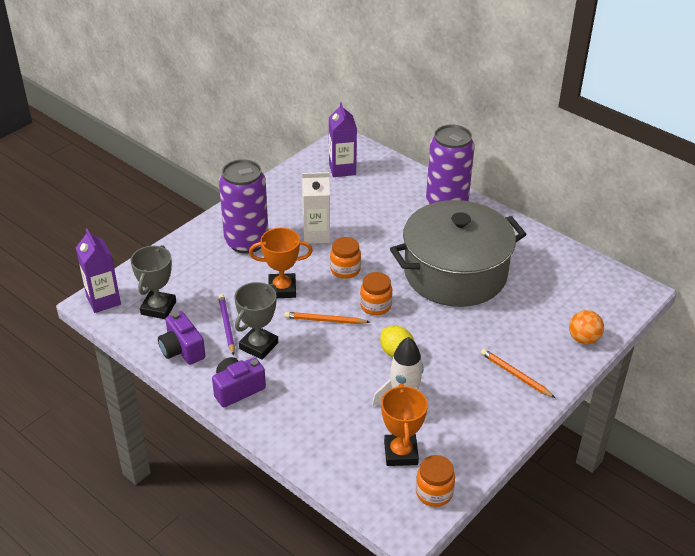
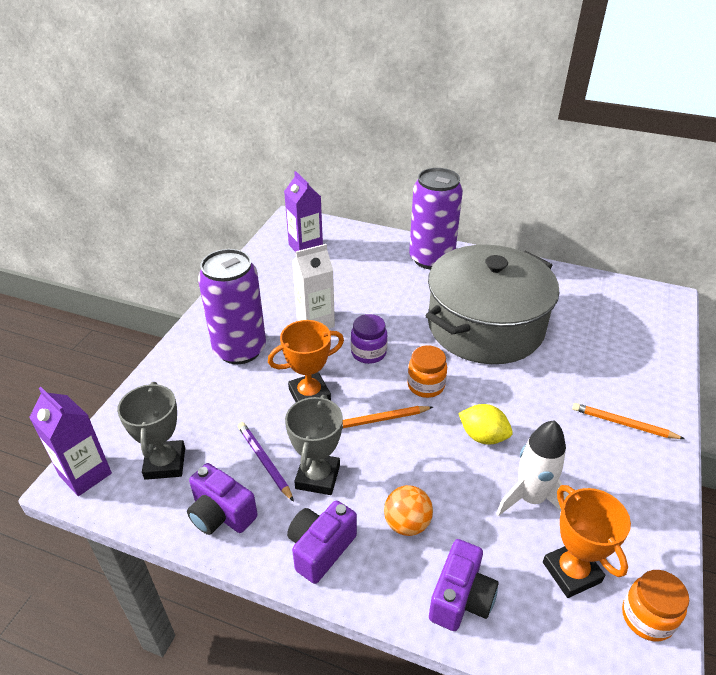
camera: 20 degrees left, 0 degrees up
orange jar [330,237,361,279] -> purple jar [351,314,388,364]
orange ball [569,310,604,344] -> orange ball moved to [384,485,433,536]
none -> purple camera [429,539,499,631]

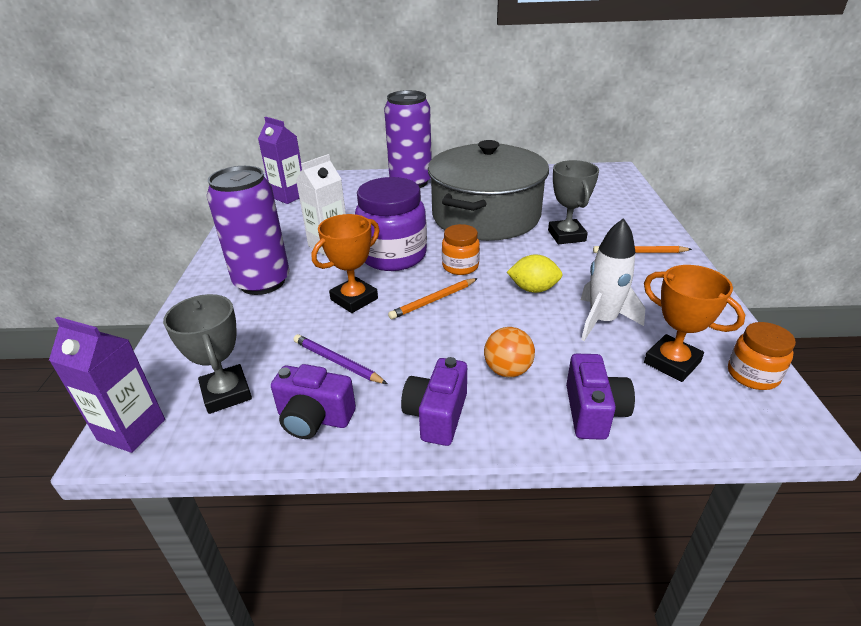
camera: 20 degrees left, 5 degrees down
grey trophy [285,395,343,495] -> grey trophy moved to [548,160,599,244]
purple jar [351,314,388,364] -> purple jar [355,177,427,271], size x1.89

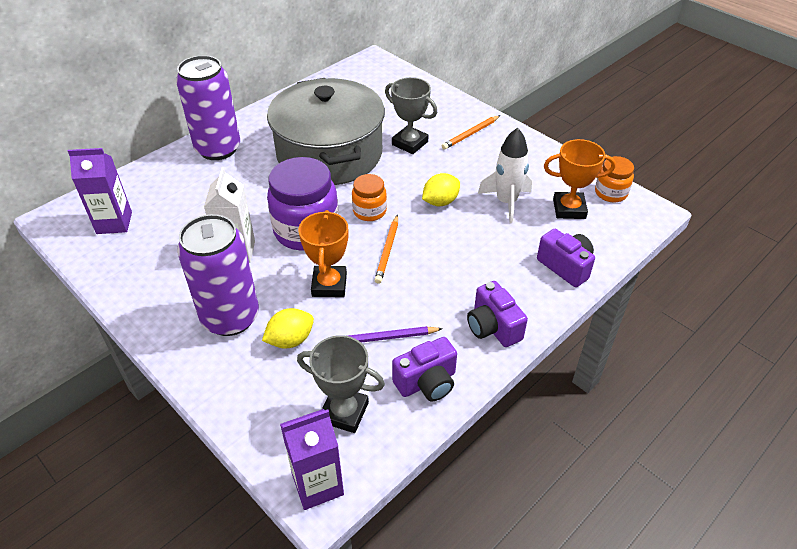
camera: 45 degrees left, 10 degrees up
orange ball [484,327,535,377] -> none
none -> yellow lemon [262,308,314,349]

